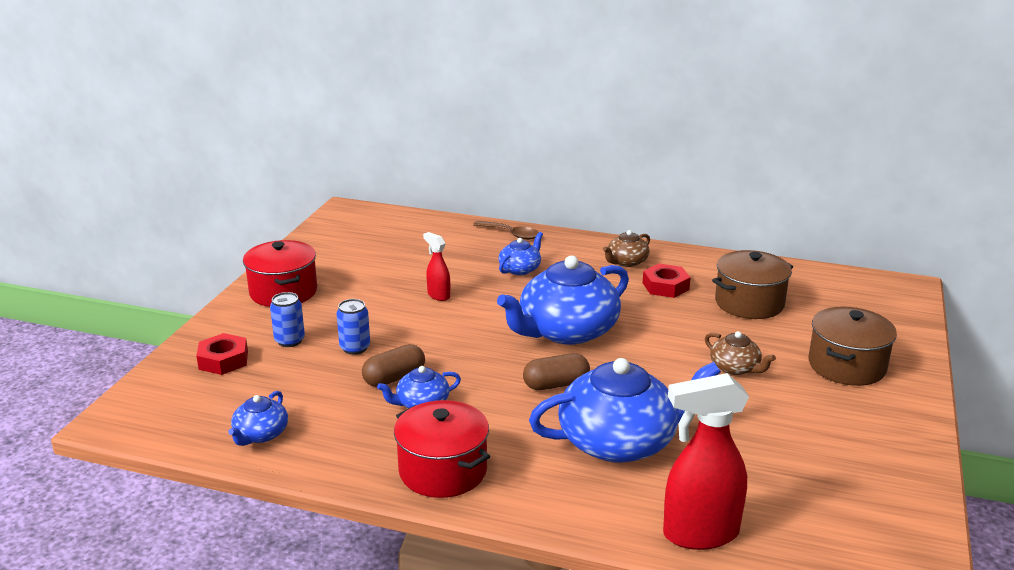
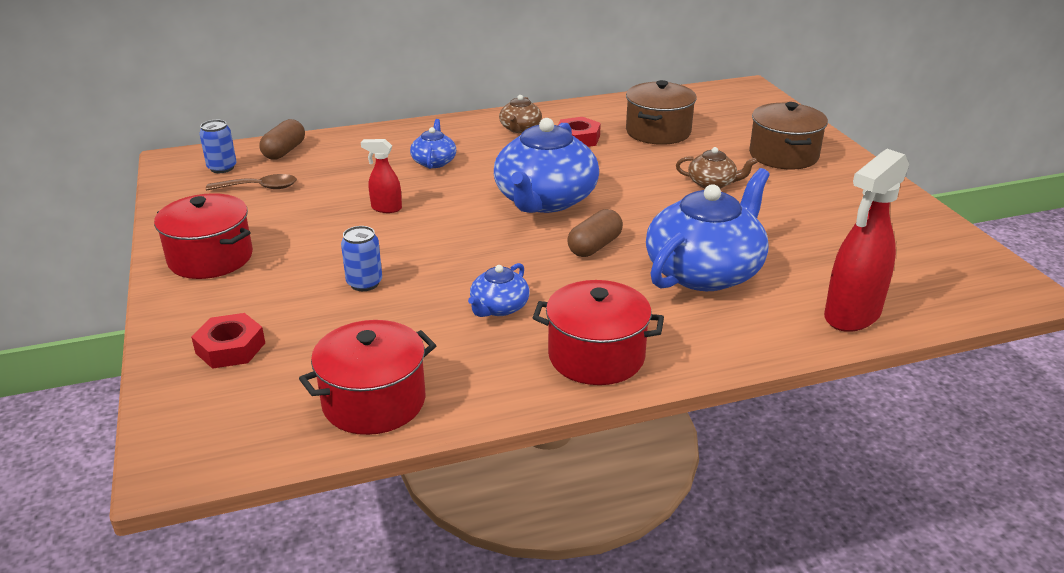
camera: 35 degrees left, 5 degrees up
blue teapot [228,391,288,446] -> red pot [299,320,437,435]
blue can [270,292,305,347] -> blue can moved to [199,120,237,173]
brown capsule [362,344,425,387] -> brown capsule moved to [259,119,305,160]
brown spoon [473,221,539,240] -> brown spoon moved to [206,174,297,191]

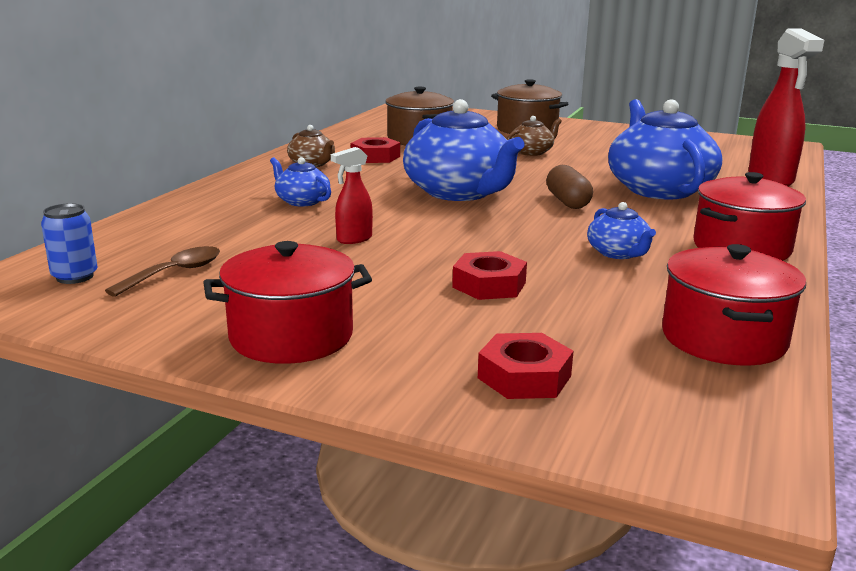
camera: 50 degrees left, 10 degrees down
brown capsule [259,119,305,160] -> none
blue can [341,226,382,291] -> red nut [452,251,527,300]

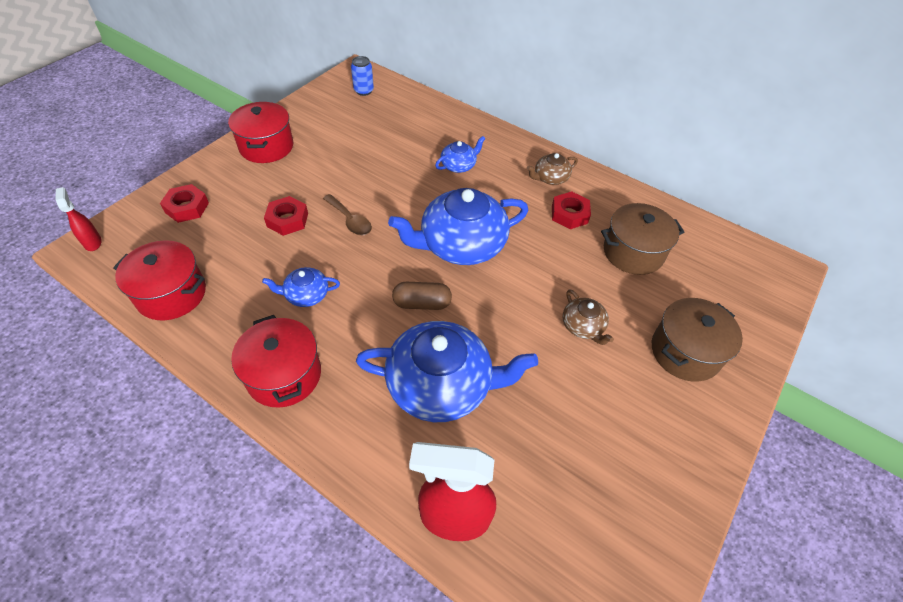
camera: 100 degrees right, 30 degrees up
brown spoon [105,246,220,297] -> brown spoon moved to [323,194,372,235]
red spray bottle [331,147,373,244] -> red spray bottle moved to [55,187,102,251]

